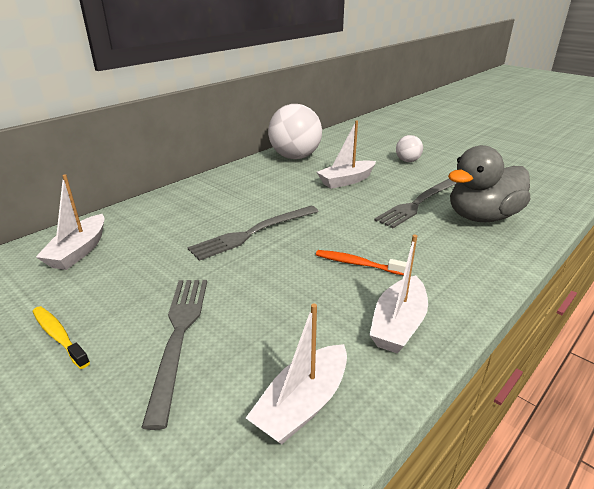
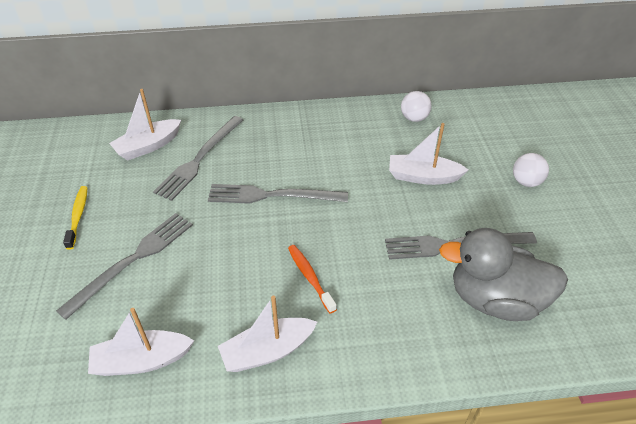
camera: 40 degrees right, 15 degrees up
white ball [268,104,322,159] -> white ball [401,91,432,122], size x0.49
none -> grey fork [153,116,243,201]

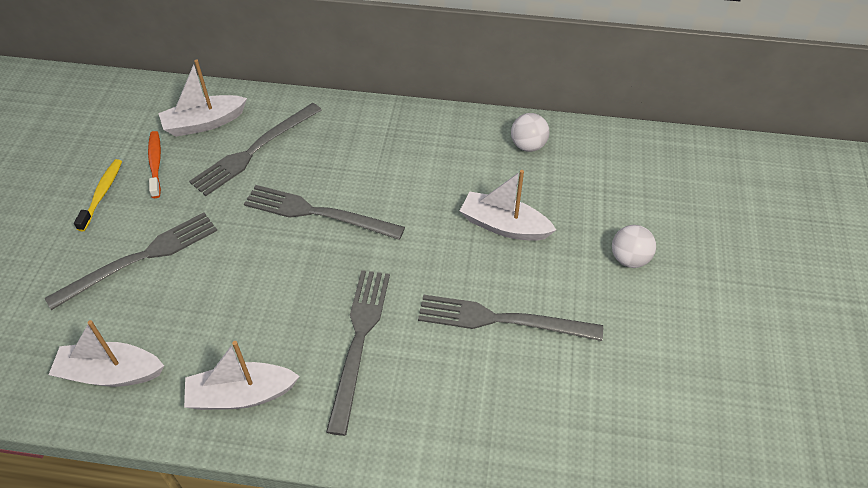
camera: 15 degrees right, 5 degrees up
orange toothbrush [288,245,337,314] -> orange toothbrush moved to [148,131,161,198]
grey duck [439,228,568,321] -> none
none -> grey fork [326,270,390,436]

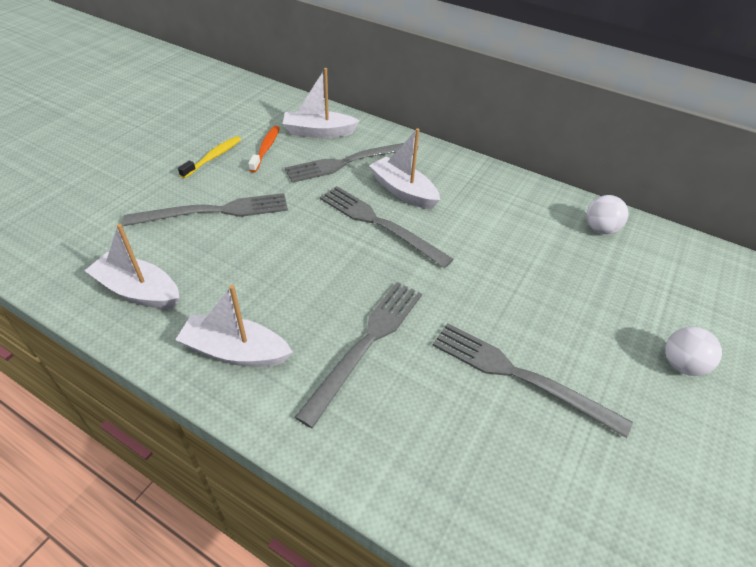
camera: 20 degrees right, 5 degrees down
white boat [460,170,556,241] -> white boat moved to [369,128,440,209]

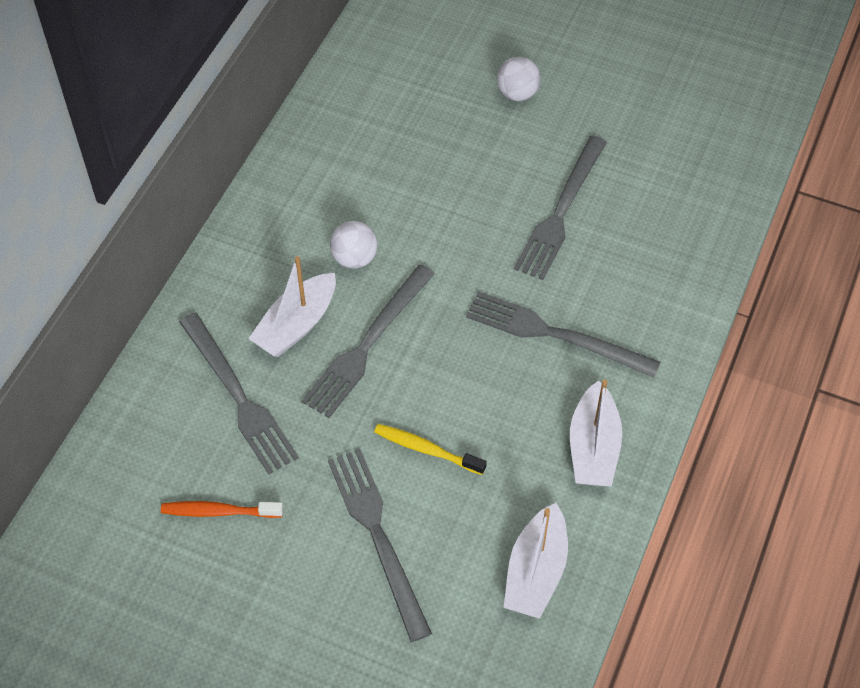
camera: 95 degrees left, 10 degrees up
yellow toothbrush [178,136,241,178] -> yellow toothbrush moved to [374,424,487,475]
white boat [283,68,360,138] -> none
white ball [586,195,628,234] -> white ball moved to [330,221,377,269]

